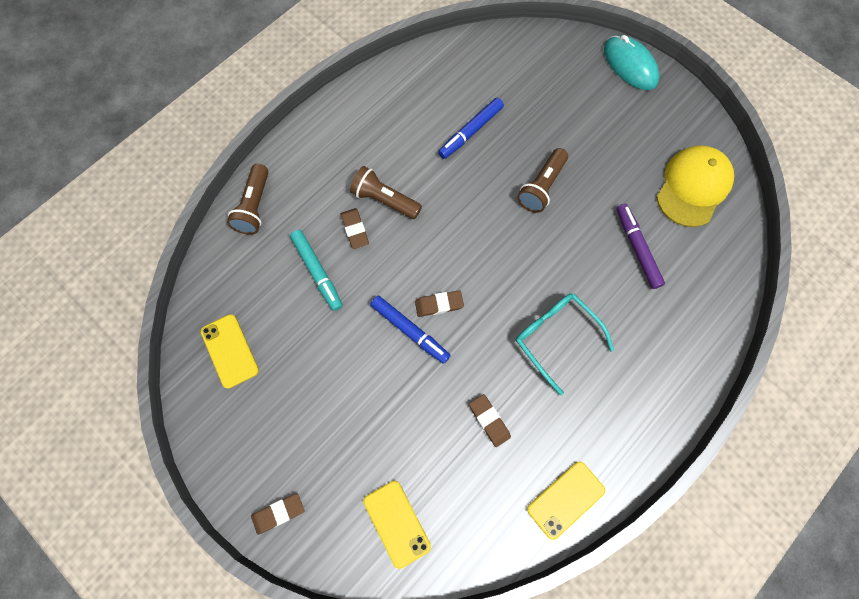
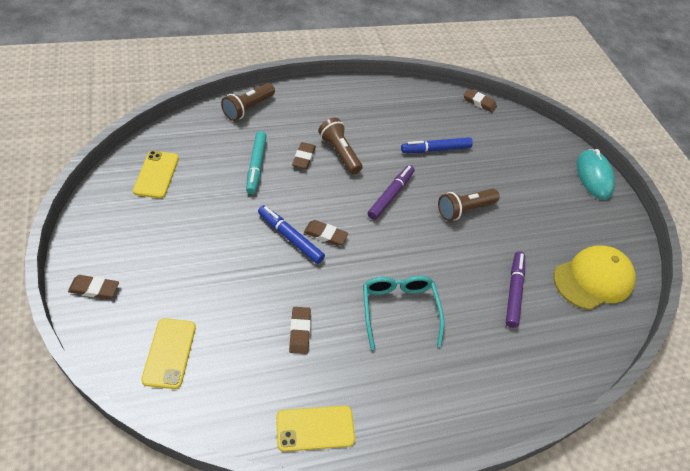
camera: 25 degrees right, 20 degrees down
blue marker [370,296,451,364] -> blue marker turned 150 degrees clockwise [258,205,325,264]
none -> purple marker [368,165,415,220]
none -> brown eraser [464,89,497,113]

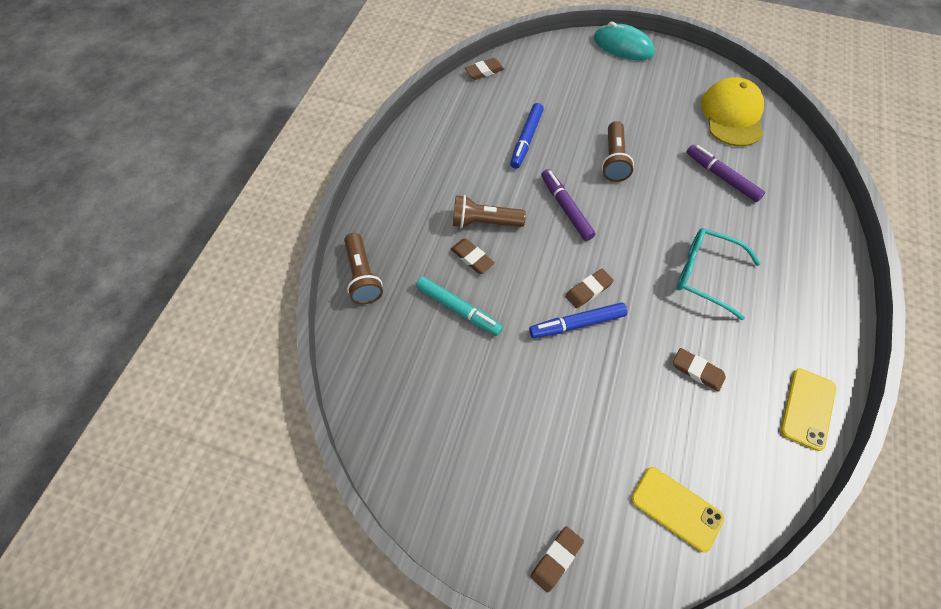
camera: 50 degrees left, 10 degrees up
yellow phone [133,151,179,198] -> none

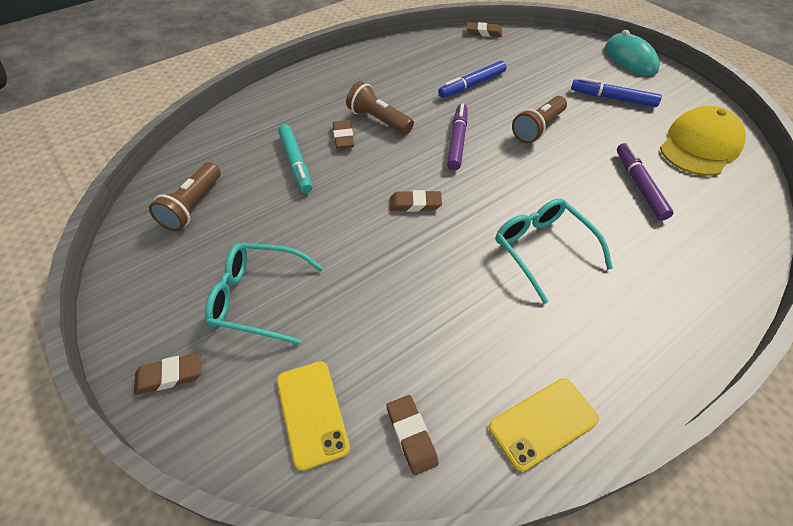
camera: 35 degrees right, 10 degrees down
brown flashlight [344,233,383,304] -> brown flashlight moved to [149,162,221,231]
blue marker [529,302,627,338] -> blue marker moved to [571,77,662,107]
brown eraser [673,348,726,392] -> brown eraser moved to [387,395,439,475]
none -> turquoise glasses [205,243,324,345]

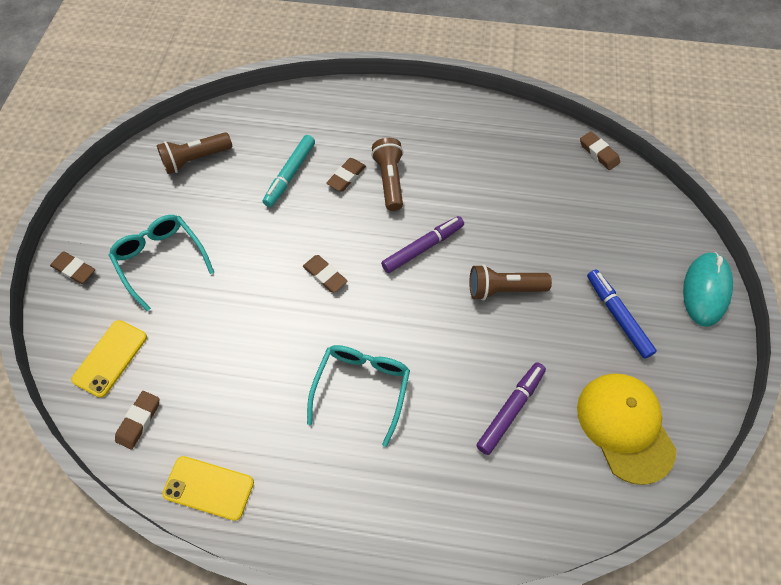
camera: 45 degrees right, 10 degrees up
blue marker [438,61,506,98] -> none
yellow cap [660,106,746,176] -> yellow cap turned 105 degrees counterclockwise [577,374,676,485]

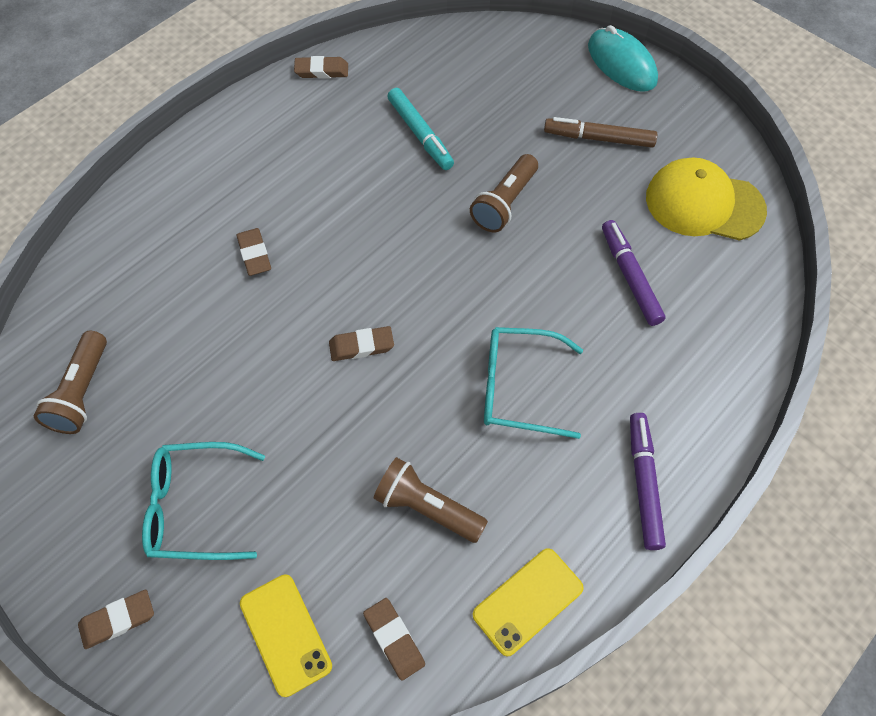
camera: 55 degrees left, 0 degrees up
turquoise marker [263,135,315,207] -> turquoise marker moved to [387,88,454,170]
turquoise glasses [307,345,410,447] -> turquoise glasses turned 45 degrees counterclockwise [484,327,583,439]
brown flashlight [371,138,403,211] -> brown flashlight moved to [374,457,488,543]
purple marker [381,216,464,273] -> purple marker moved to [630,413,666,550]
brown eraser [580,131,620,170] -> brown eraser moved to [294,56,348,79]
blue marker [587,269,657,359] -> brown marker [544,117,657,148]

